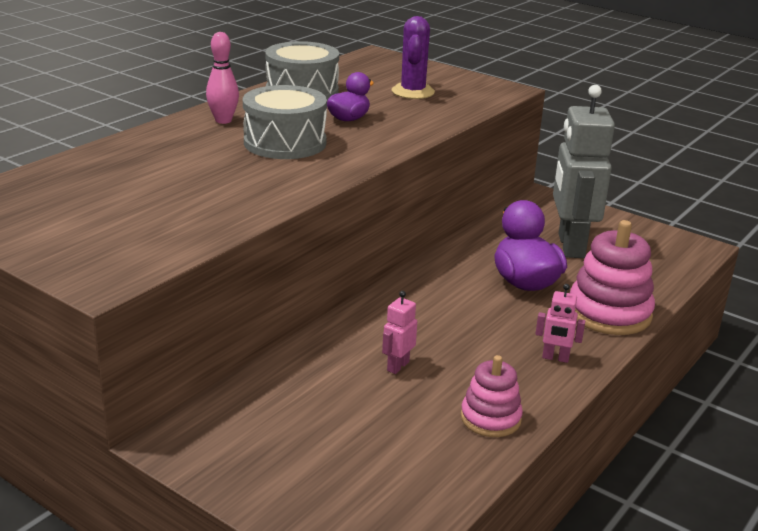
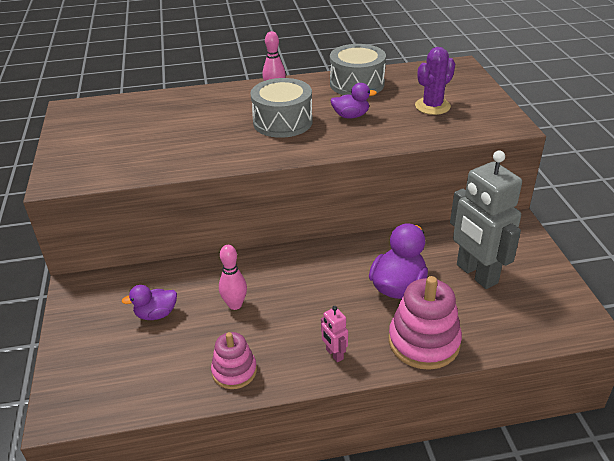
camera: 45 degrees right, 10 degrees up
pink robot [382,291,417,374] -> pink bowling pin [219,245,247,310]
grey robot [553,85,615,258] -> grey robot turned 75 degrees counterclockwise [450,150,522,289]
none -> purple duck [121,285,177,320]

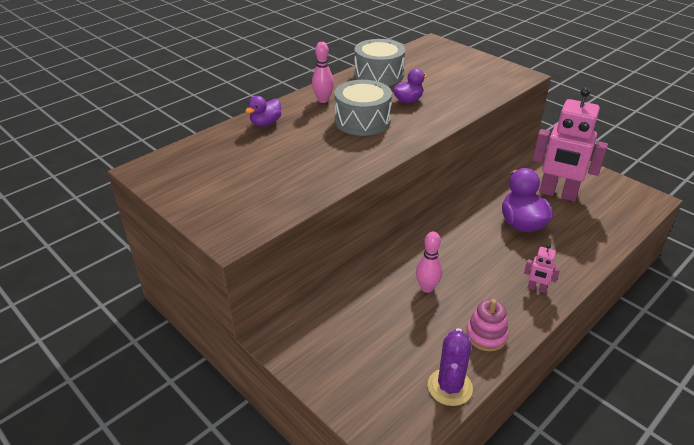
camera: 35 degrees left, 0 degrees up
purple duck [121,285,177,320] -> purple duck moved to [245,96,281,126]
pink stacking toy [389,276,462,370] -> none
purple cactus [415,47,455,115] -> purple cactus moved to [428,328,473,406]
grey robot [450,150,522,289] -> pink robot [533,87,608,202]

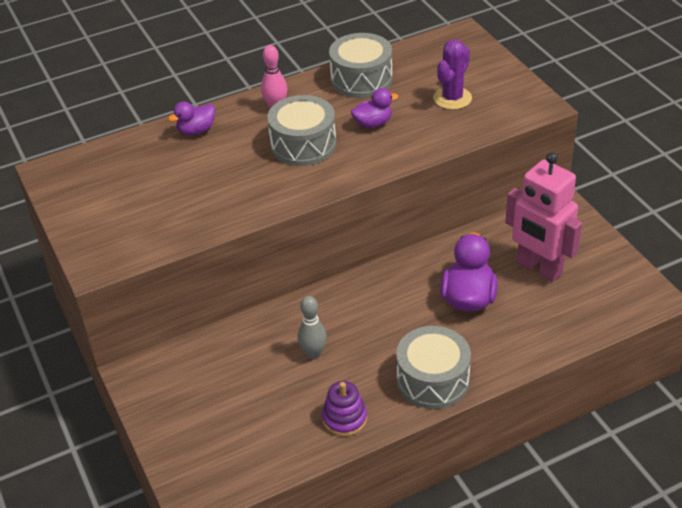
camera: 20 degrees right, 5 degrees up
pink bowling pin [416,231,442,293] -> grey bowling pin [298,296,327,359]
purple cactus [428,328,473,406] -> purple cactus moved to [433,39,472,110]
pink stacking toy [466,299,509,351] -> purple stacking toy [322,381,367,437]
pink robot [524,244,560,293] -> grey drum [396,326,471,409]

